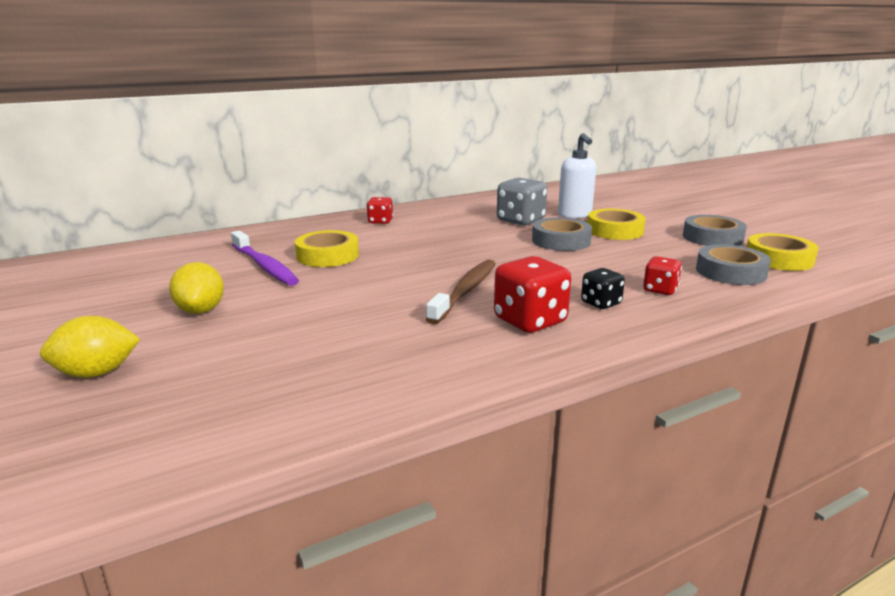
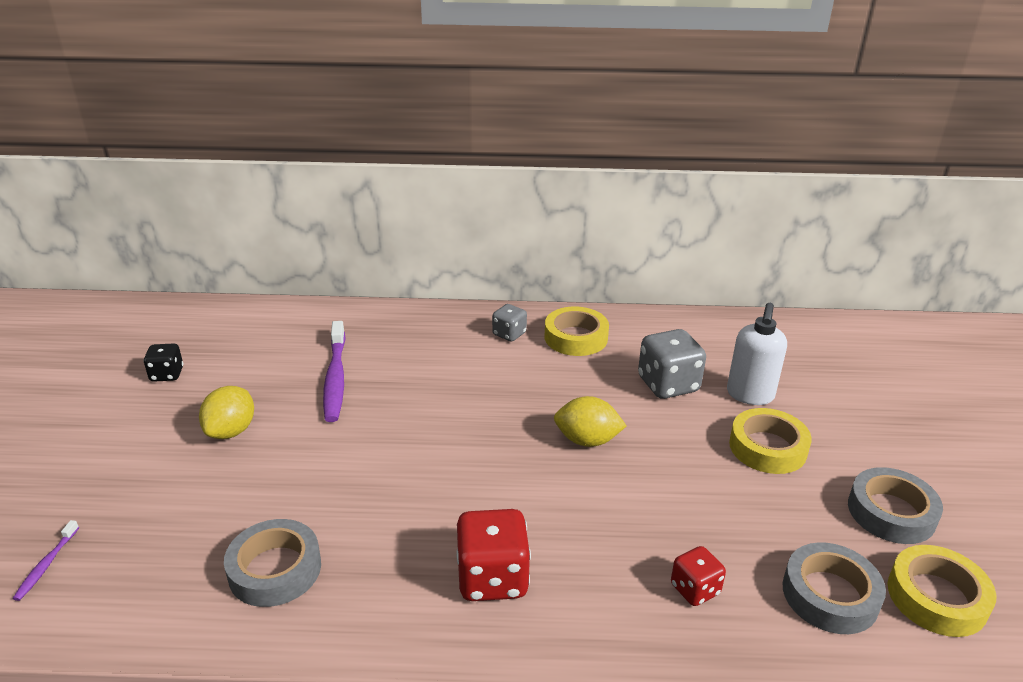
camera: 30 degrees right, 10 degrees up
yellow lemon [40,316,140,378] -> yellow lemon moved to [554,396,627,447]
yellow tape [295,230,359,267] -> yellow tape moved to [545,306,609,356]
red dice [366,197,393,224] -> grey dice [492,304,527,342]
brown toothbrush [426,260,496,324] -> none
grey tape [532,217,592,251] -> grey tape moved to [224,519,321,607]
black dice [581,268,625,309] -> black dice moved to [143,343,184,382]
none -> purple toothbrush [13,520,79,601]

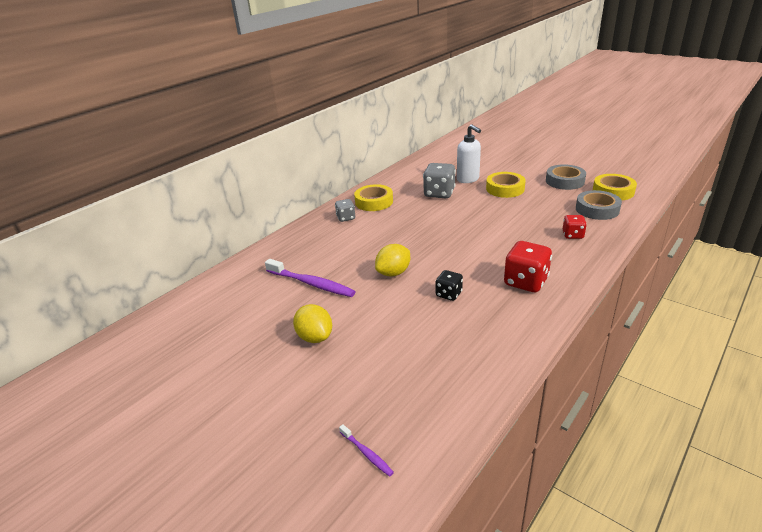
camera: 50 degrees left, 0 degrees up
black dice [143,343,184,382] -> black dice moved to [436,270,463,301]
grey tape [224,519,321,607] -> none
yellow lemon [554,396,627,447] -> yellow lemon moved to [375,244,410,276]

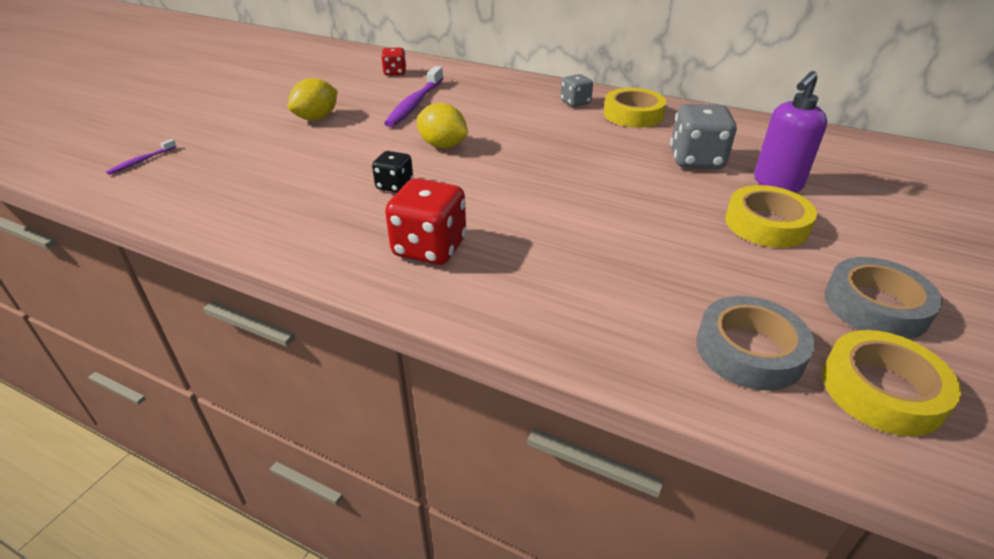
camera: 75 degrees right, 5 degrees up
white soap dispenser [457,124,481,183] -> purple soap dispenser [754,71,827,192]
red dice [563,215,587,239] -> red dice moved to [381,48,406,76]

